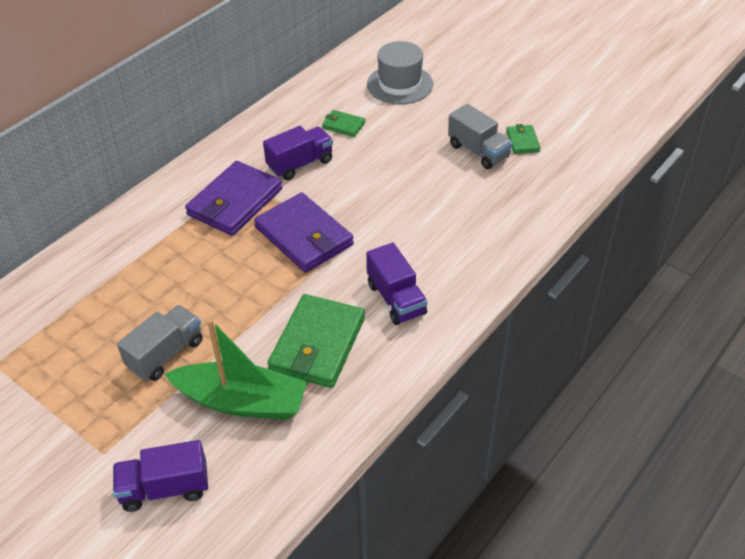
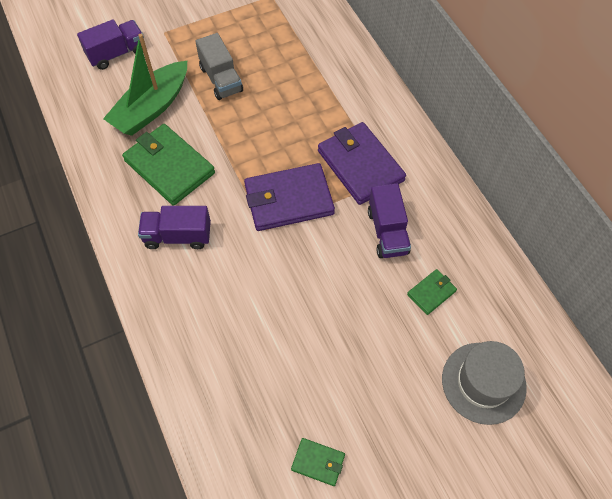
camera: 115 degrees right, 15 degrees up
purple truck [113,440,208,512] -> purple truck turned 45 degrees clockwise [77,19,144,70]
grey truck [448,104,513,169] -> none

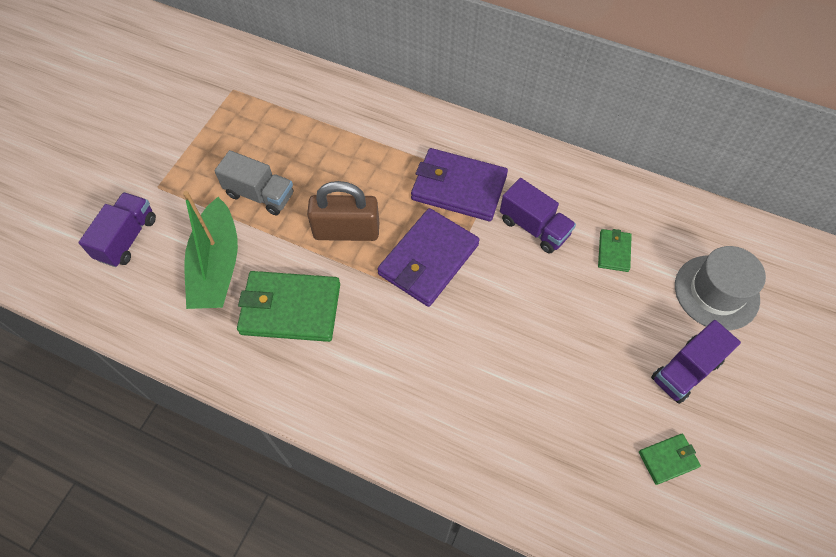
camera: 40 degrees left, 0 degrees up
purple truck [138,206,211,249] -> purple truck moved to [651,320,741,404]
none -> brown padlock [307,181,379,241]

